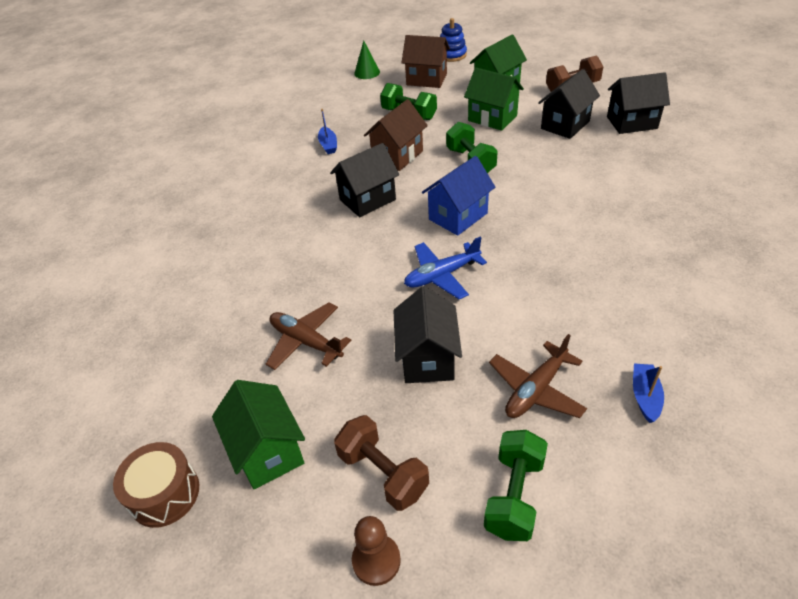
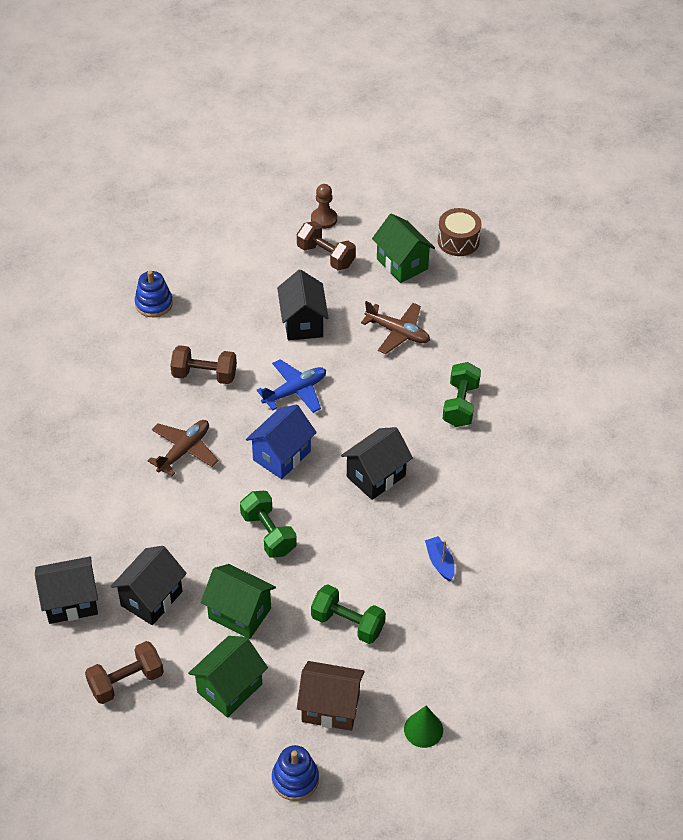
camera: 170 degrees right, 5 degrees up
brown house [364,99,428,171] -> none
green dumbbell [484,430,548,541] -> green dumbbell moved to [442,362,481,427]
brown plane [489,334,587,418] -> brown plane moved to [148,420,218,476]
blue boat [633,364,664,423] -> blue stacking toy [135,271,173,317]
none -> brown dumbbell [170,345,237,384]

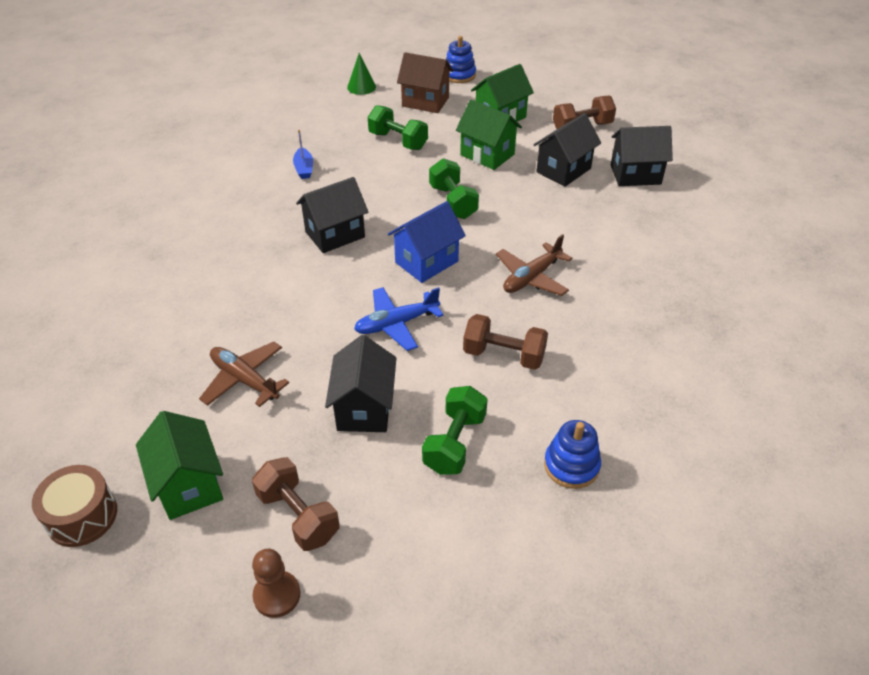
camera: 170 degrees left, 5 degrees down
green dumbbell [442,362,481,427] -> green dumbbell moved to [422,386,488,475]

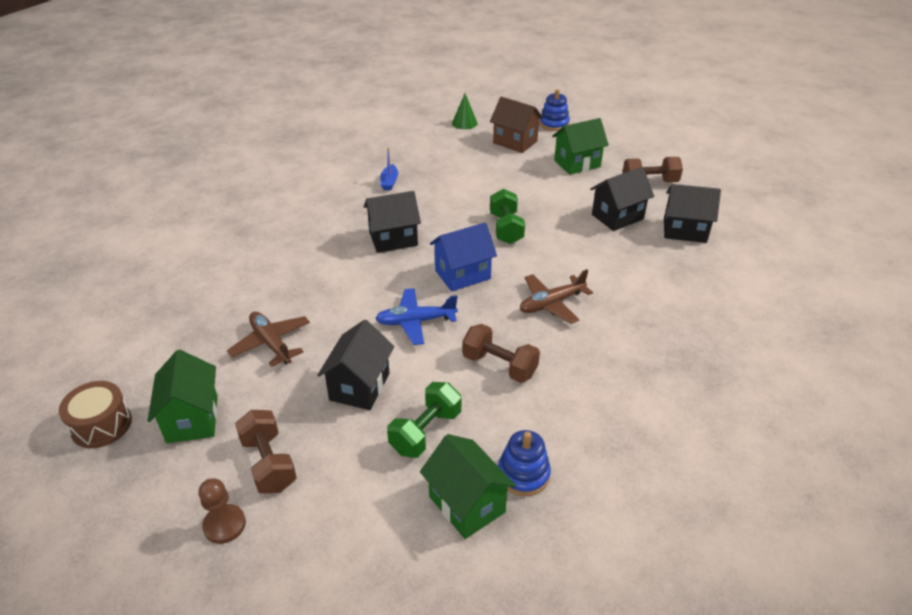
camera: 15 degrees right, 5 degrees down
green dumbbell [368,105,428,150] -> none
green house [456,99,522,170] -> green house moved to [420,434,516,539]

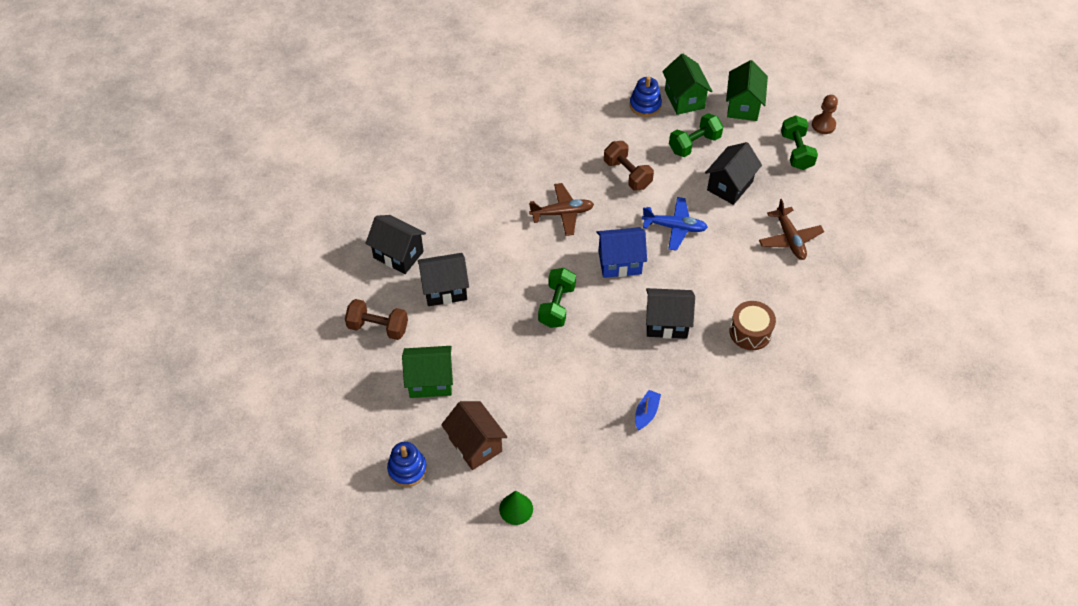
camera: 160 degrees left, 15 degrees up
brown drum [59,381,132,448] -> brown drum moved to [730,301,776,350]
green house [148,349,218,443] -> green house moved to [726,60,768,121]
brown dumbbell [235,410,297,494] -> green dumbbell [781,115,818,170]

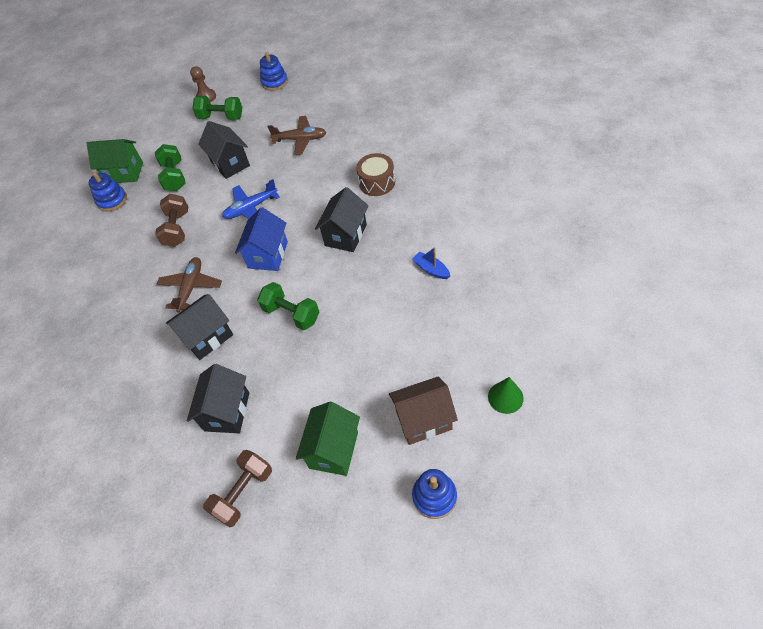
camera: 65 degrees left, 0 degrees up
black house [365,215,426,274] -> black house moved to [166,294,233,360]
brown dumbbell [604,141,654,191] -> brown dumbbell turned 75 degrees counterclockwise [155,194,188,247]
blue plane [642,197,708,251] -> blue plane turned 150 degrees counterclockwise [222,179,280,219]
green house [726,60,768,121] -> none
none -> blue stacking toy [260,52,288,91]

